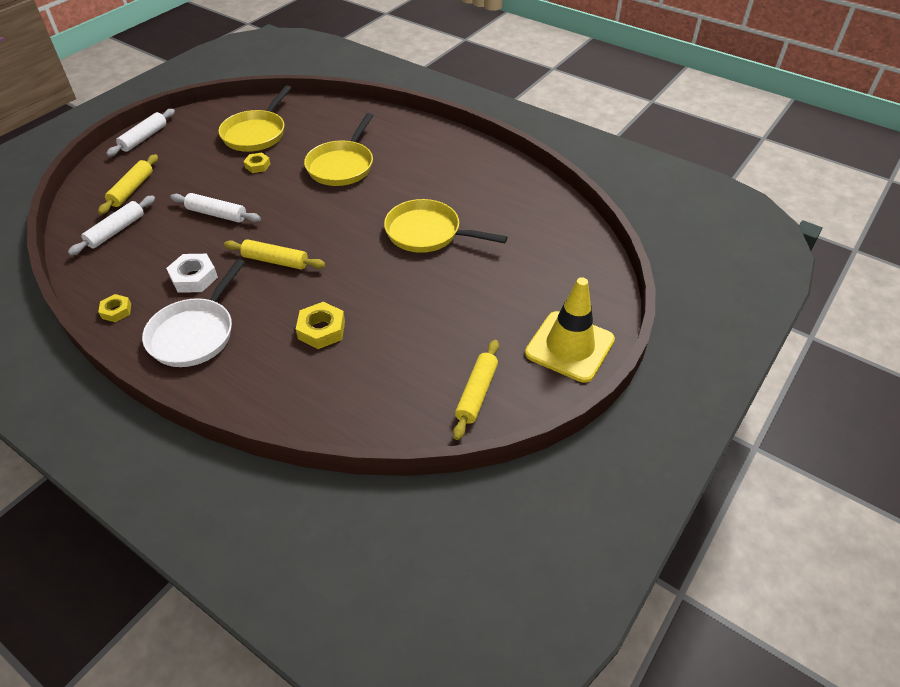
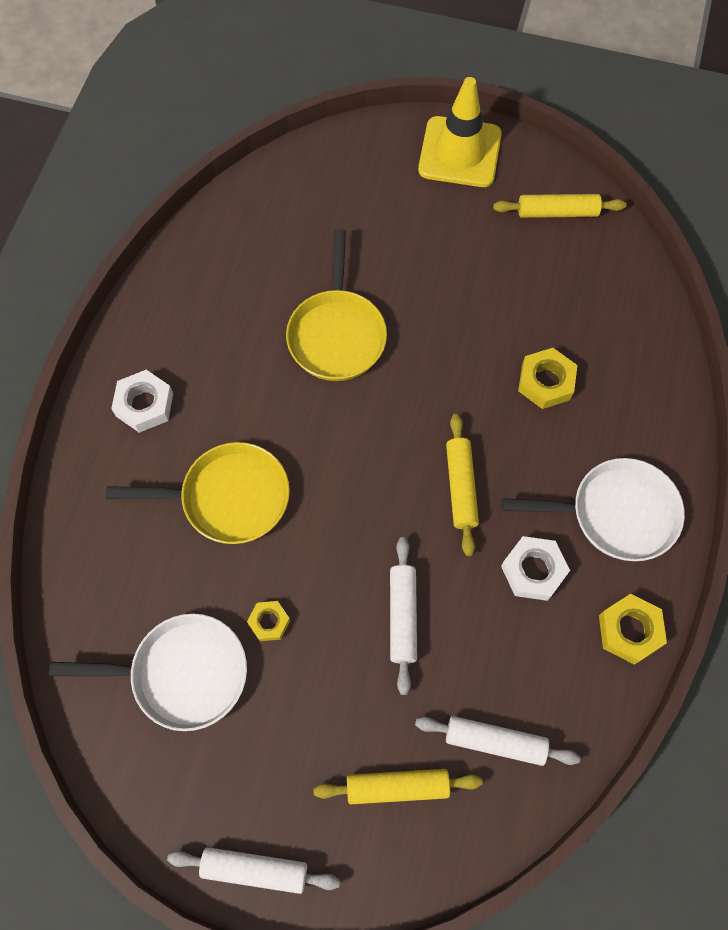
camera: 110 degrees left, 20 degrees up
yellow nut [98,294,131,322] -> yellow nut [599,594,667,665], size x1.59
yellow pan [218,85,291,152] -> white pan [49,614,247,731]
none -> white nut [111,370,173,433]

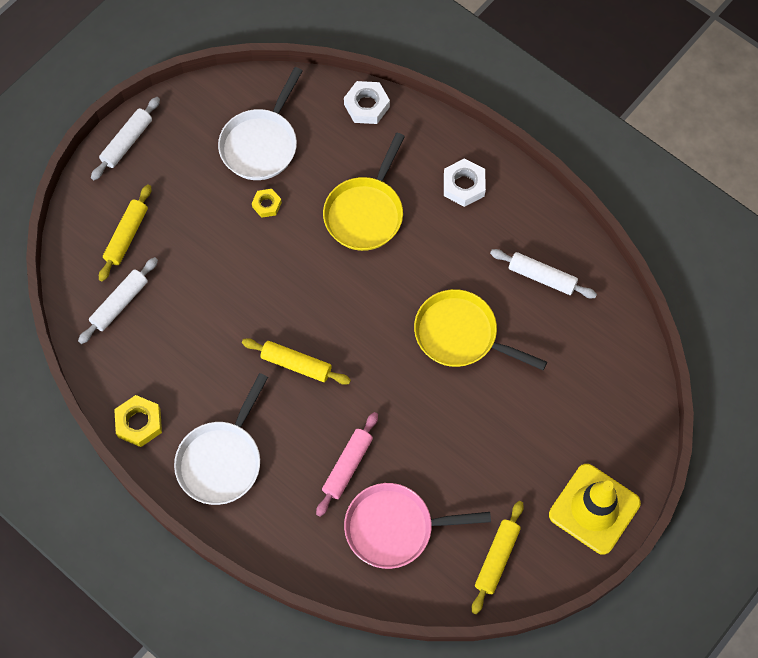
camera: 115 degrees right, 0 degrees up
white rolling pin [390,537,417,695] -> white rolling pin moved to [490,249,597,298]
white nut [501,536,570,601] -> white nut moved to [344,81,390,124]
yellow nut [518,348,577,409] -> pink rolling pin [316,412,378,517]
none -> pink pan [344,483,491,569]

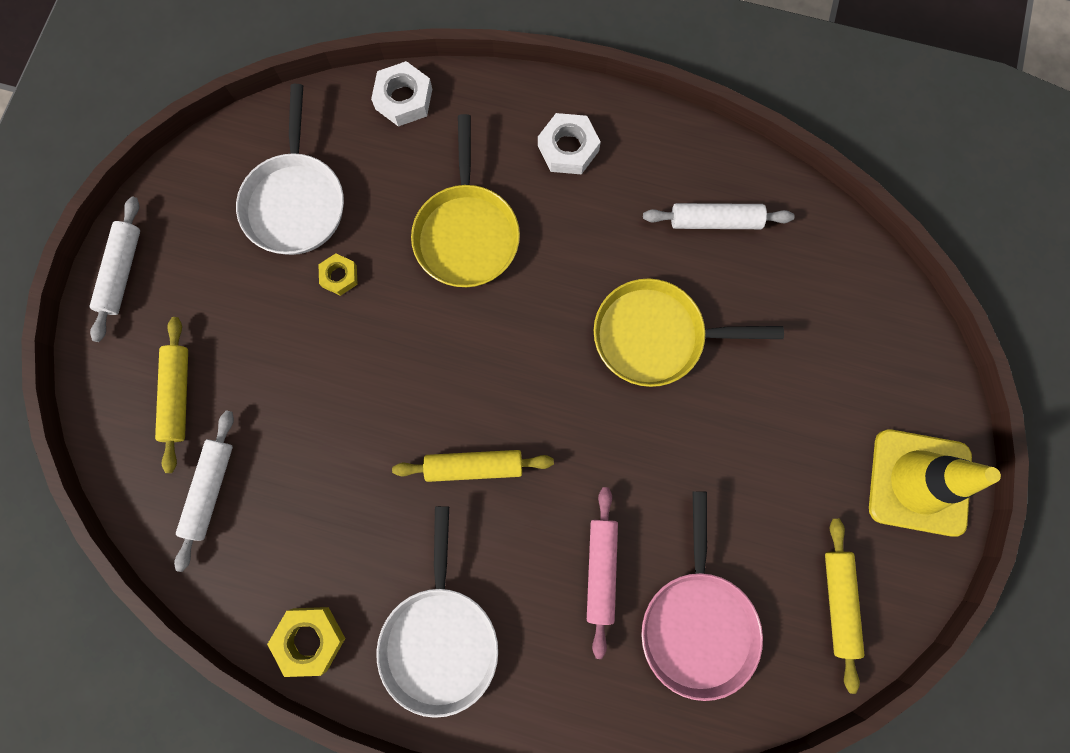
camera: 25 degrees left, 10 degrees up
pink pan [344,483,491,569] -> pink pan turned 60 degrees counterclockwise [641,491,763,701]

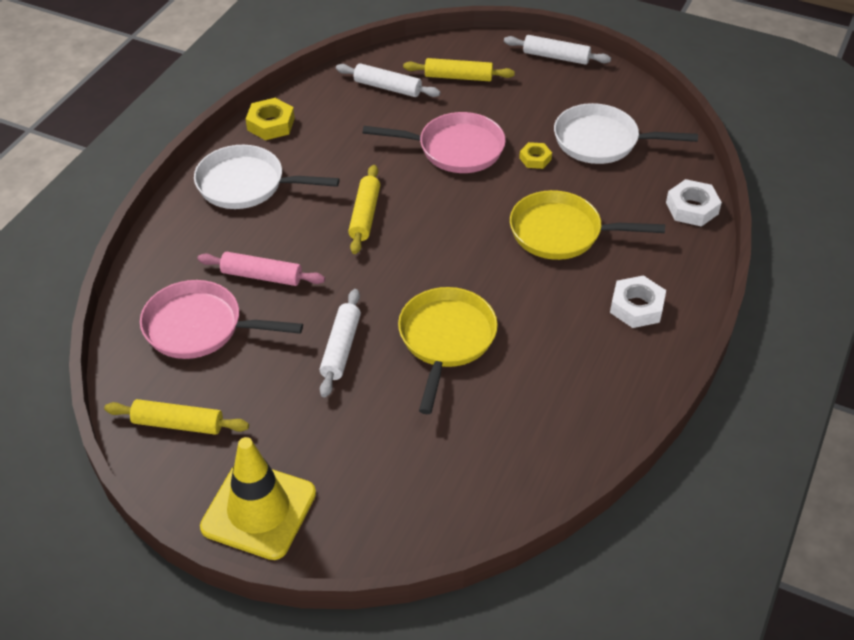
camera: 100 degrees right, 30 degrees down
white rolling pin [643,203,795,229] -> white rolling pin moved to [320,289,361,398]
none -> pink pan [362,112,506,173]

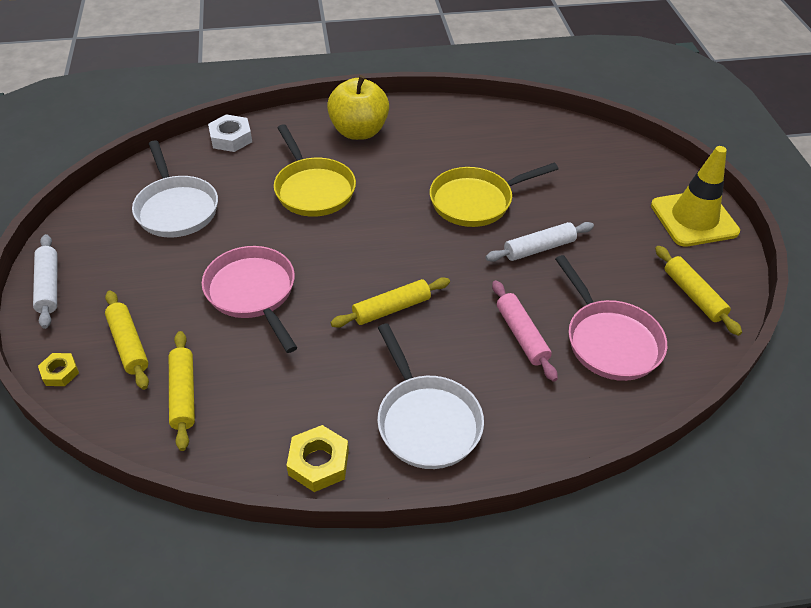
camera: 125 degrees left, 0 degrees up
white rolling pin [336,63,441,97] -> yellow rolling pin [169,331,195,451]
yellow nut [519,142,552,169] -> yellow nut moved to [38,353,79,386]
white nut [610,275,666,328] -> yellow apple [327,75,389,140]

